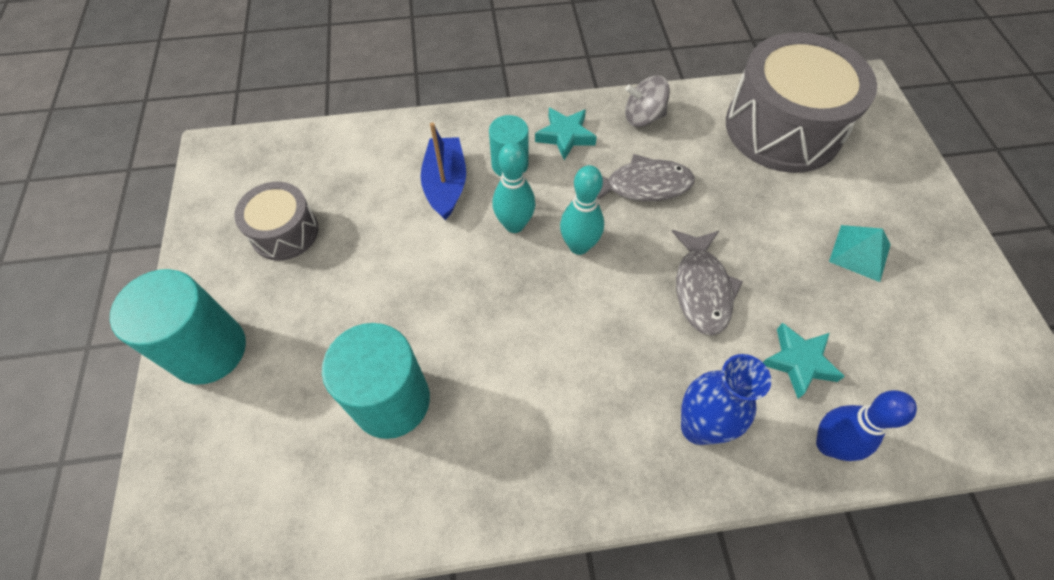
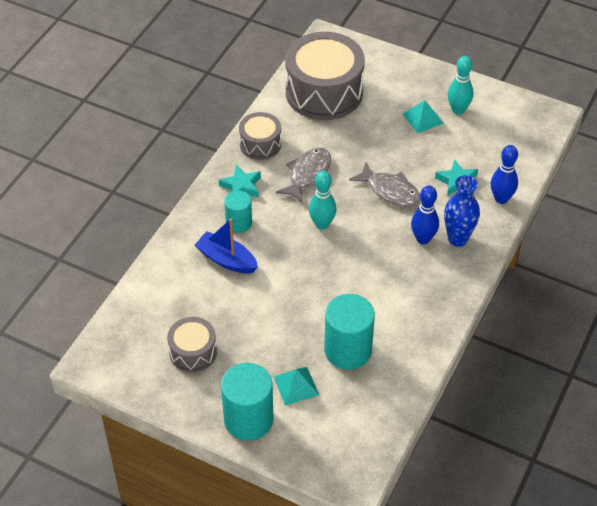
camera: 55 degrees left, 10 degrees down
turquoise bowling pin [492,142,535,233] -> turquoise bowling pin moved to [448,56,473,115]
grey spinning top [625,75,670,127] -> grey drum [239,112,281,160]
none -> turquoise pyramid [274,367,319,406]
none -> blue bowling pin [411,186,439,244]

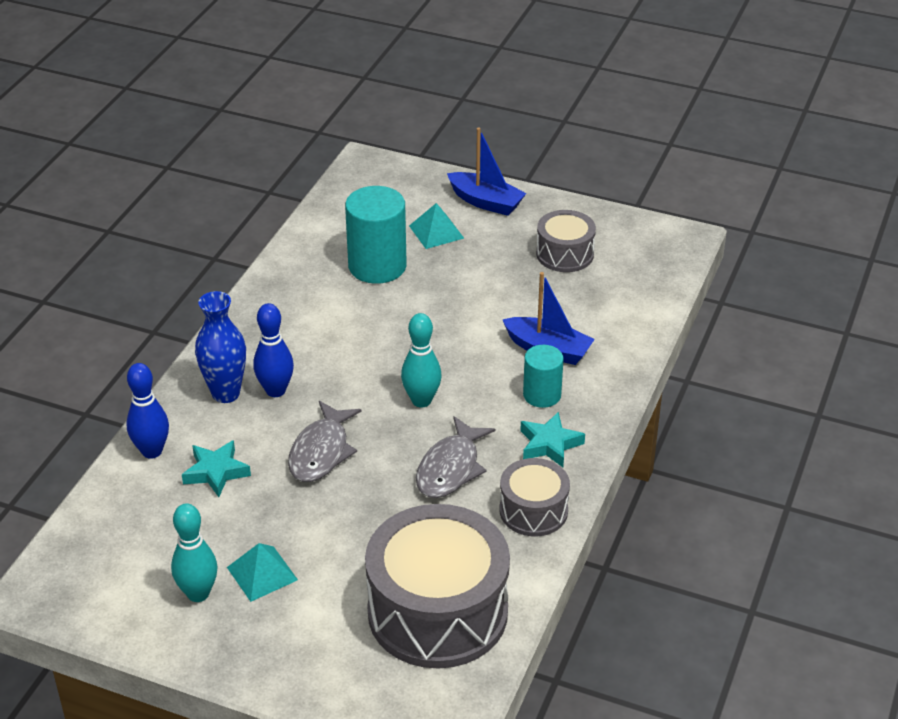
camera: 175 degrees right, 10 degrees down
turquoise cylinder [221,363,274,441] -> blue boat [447,128,526,216]
grey fish [349,162,421,207] -> grey fish turned 105 degrees counterclockwise [288,401,362,482]

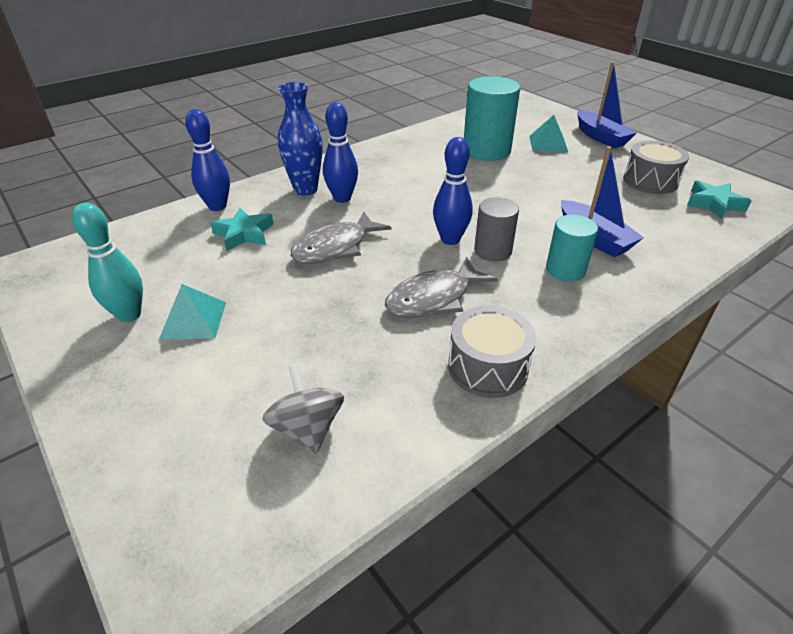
camera: 30 degrees right, 0 degrees up
grey drum [365,504,510,669] -> grey spinning top [262,364,344,454]
turquoise bowling pin [401,313,442,407] -> blue bowling pin [433,137,473,245]
turquoise star [520,412,585,467] -> turquoise star moved to [687,180,751,219]
none -> grey cylinder [474,198,519,262]

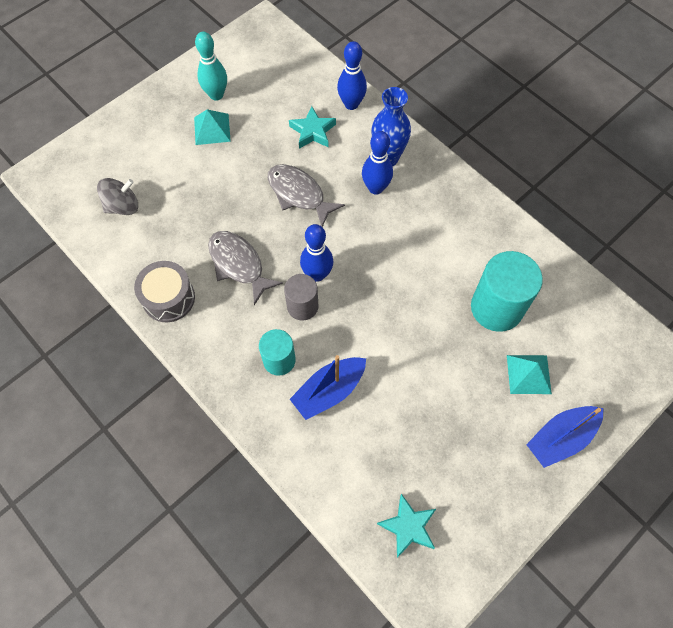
camera: 85 degrees right, 25 degrees up
grey drum [623,141,689,194] -> none

